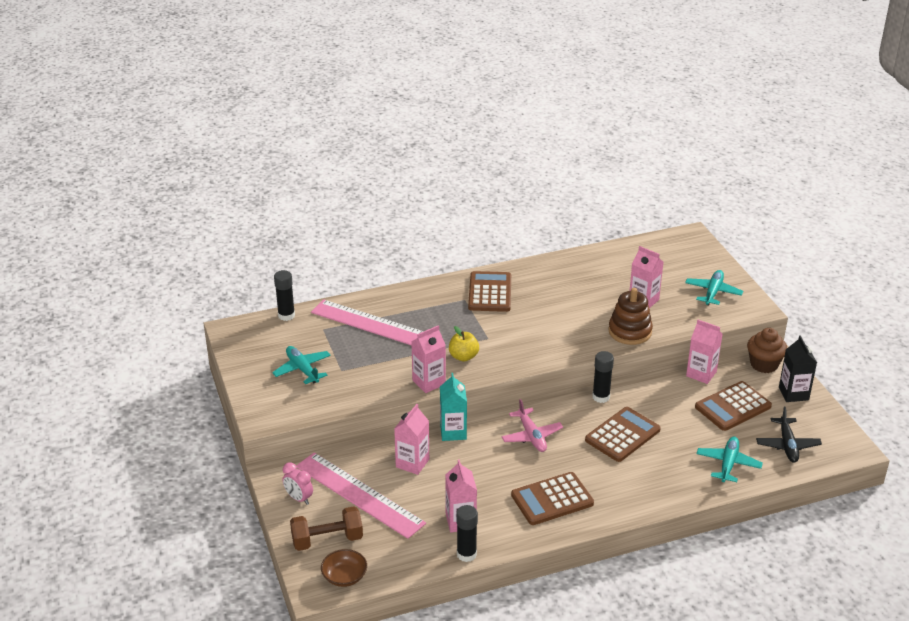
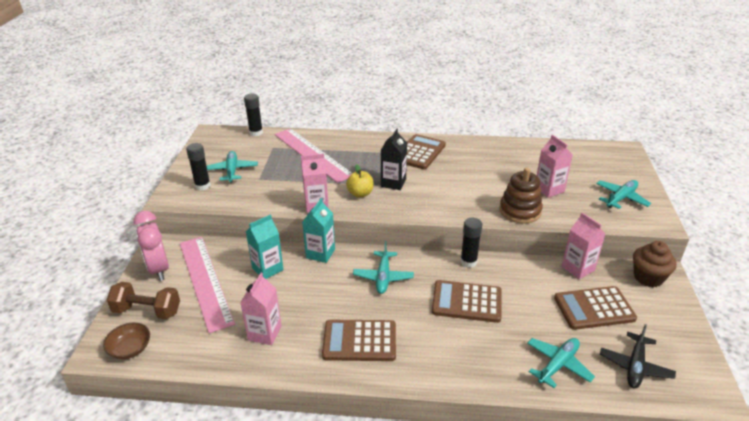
camera: 25 degrees right, 0 degrees up
pink clock [282,462,313,505] -> pink clock [133,211,169,281], size x1.69
pink carton [394,404,429,475] -> turquoise carton [246,214,284,279]
black glue stick [456,505,478,562] -> black glue stick moved to [186,143,211,191]
pink plane [502,399,563,452] -> turquoise plane [353,241,414,294]
brown calculator [585,407,661,462] -> brown calculator turned 150 degrees counterclockwise [432,280,502,323]
black carton [779,335,817,402] -> black carton moved to [381,128,407,190]

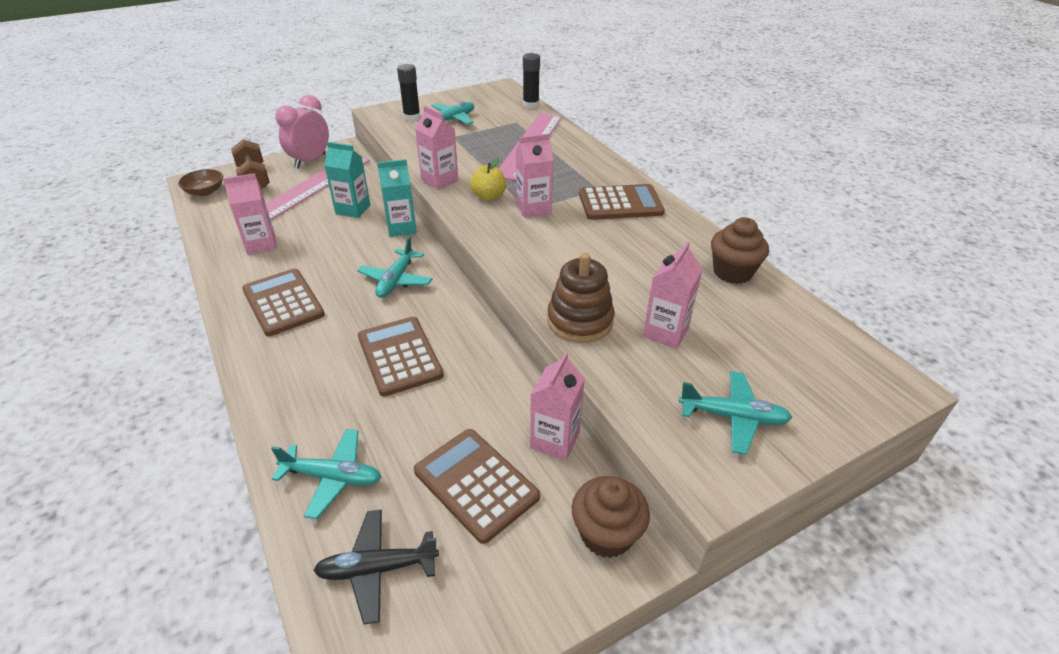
camera: 55 degrees right, 5 degrees up
turquoise plane [353,241,414,294] -> turquoise plane turned 45 degrees counterclockwise [358,236,432,298]
black carton [381,128,407,190] -> pink carton [516,133,554,218]
black glue stick [460,218,482,268] -> none
none -> brown cupcake [711,217,769,284]

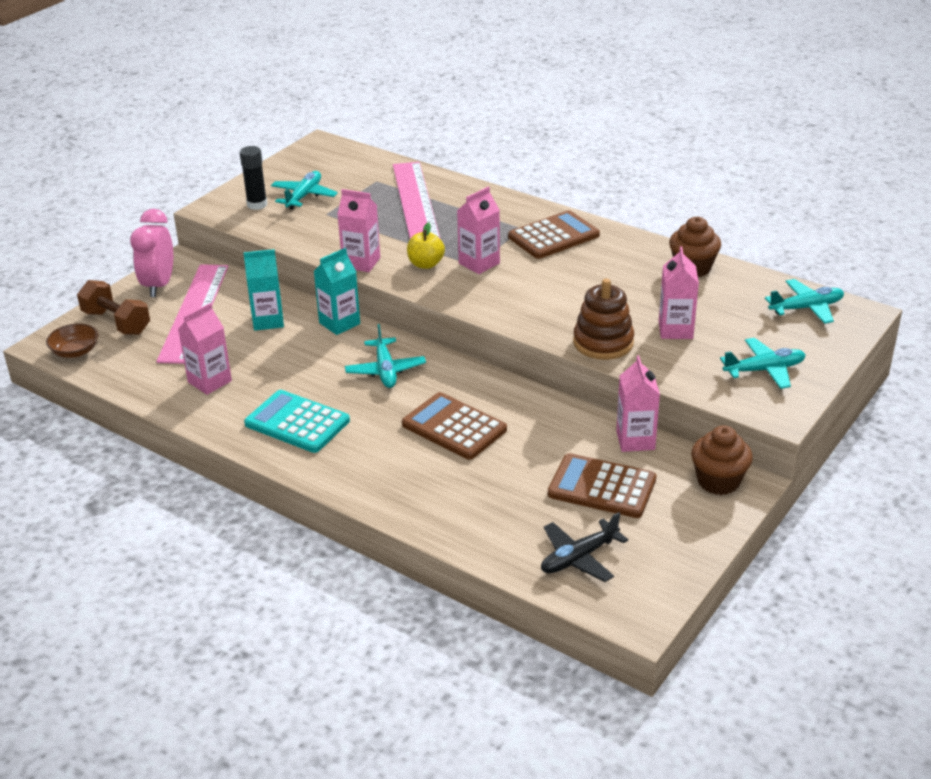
camera: 25 degrees left, 5 degrees down
brown calculator [242,269,325,336] -> turquoise calculator [244,390,350,453]
turquoise plane [271,429,381,519] -> turquoise plane moved to [765,279,844,324]
black glue stick [523,53,540,109] -> none

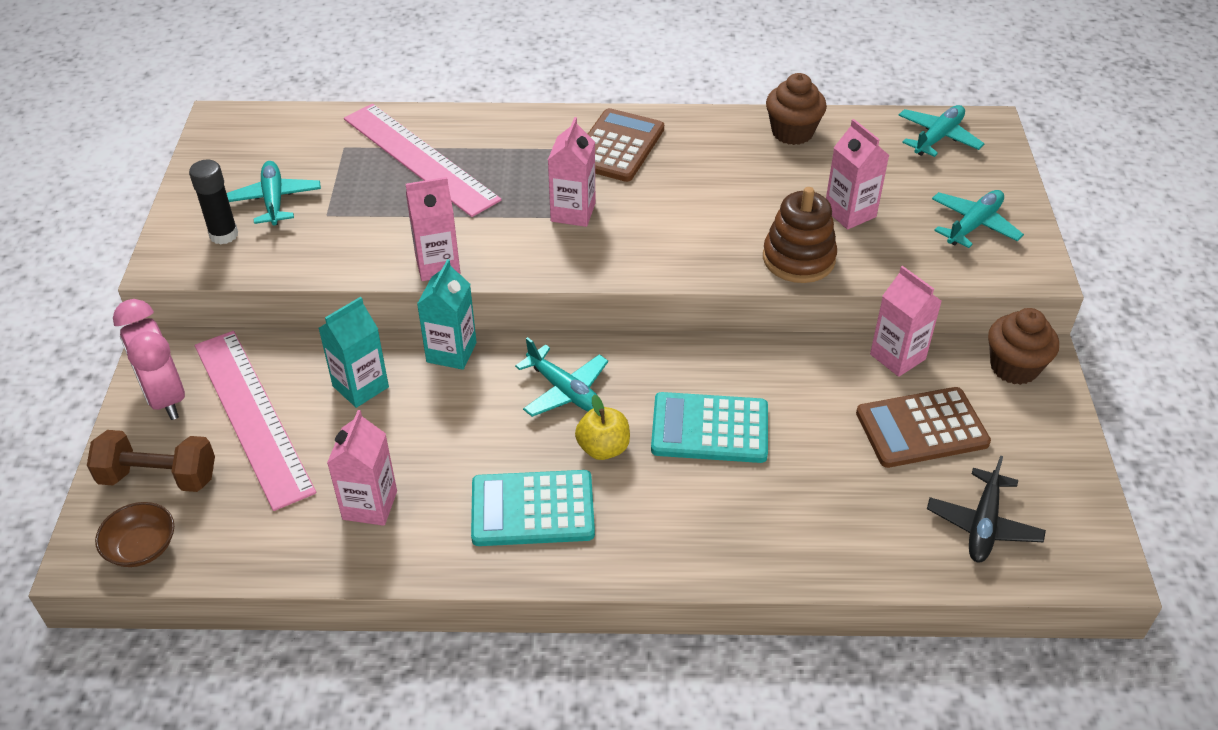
camera: 35 degrees left, 10 degrees up
brown calculator [402,392,507,460] -> turquoise calculator [651,392,768,463]
yellow apple [407,222,445,269] -> yellow apple moved to [575,395,630,460]

